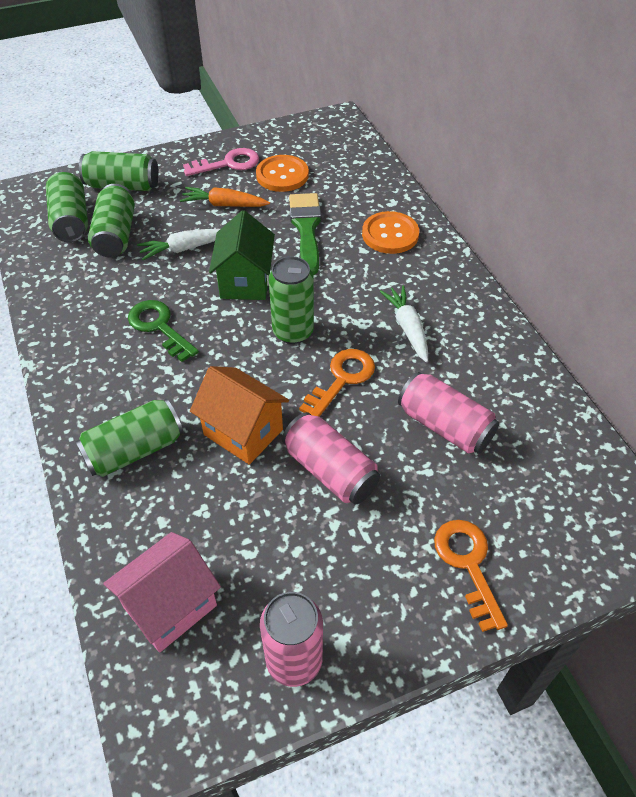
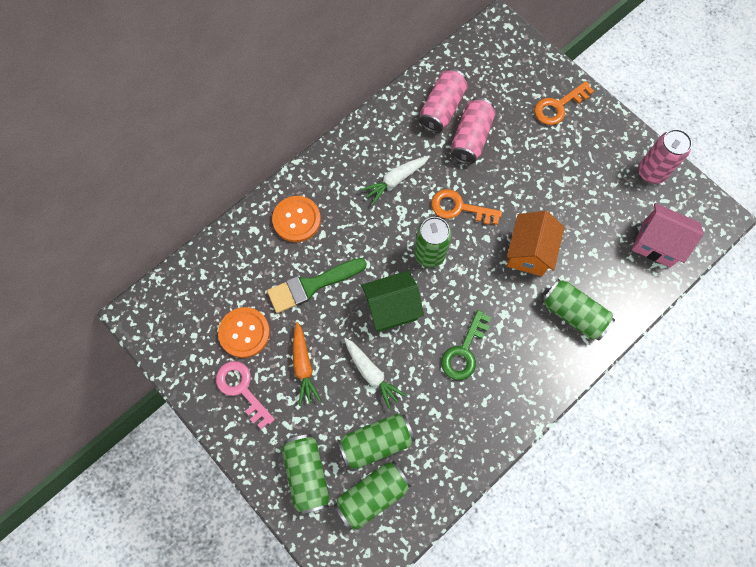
camera: 110 degrees left, 20 degrees up
pink can [282,412,380,504] -> pink can moved to [419,69,468,133]

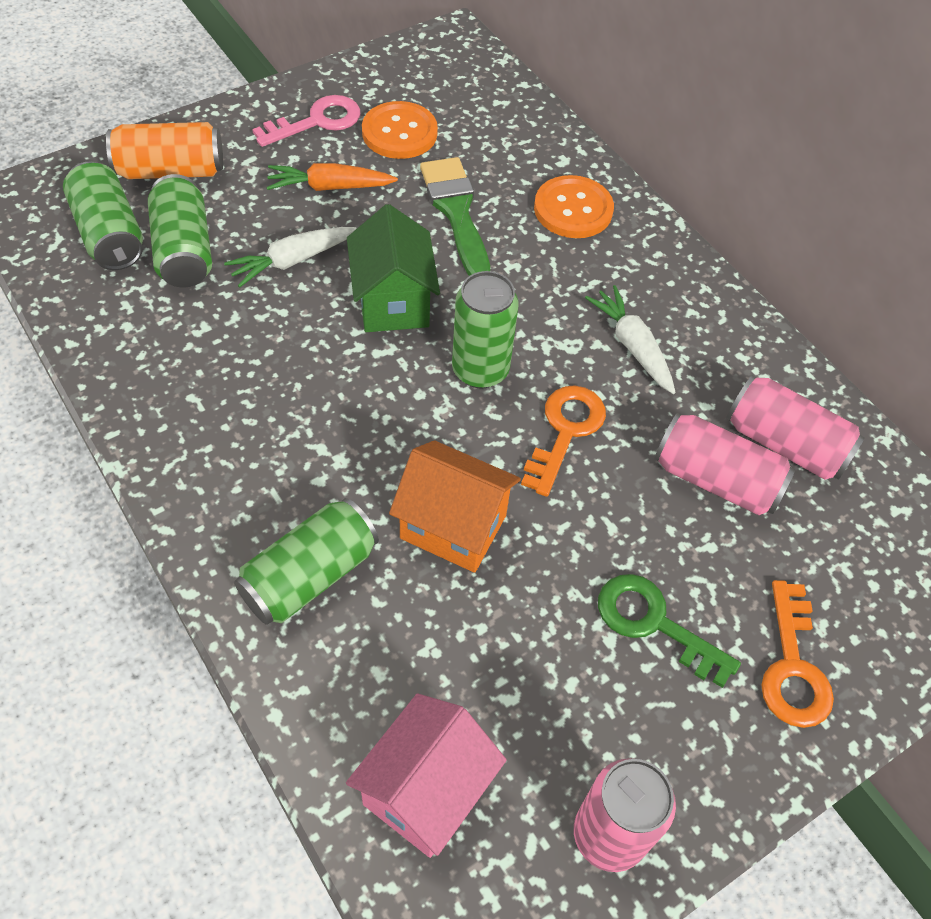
camera: 95 degrees right, 15 degrees down
green can [281,434,329,515] -> orange can [106,122,223,179]
green key [441,310,491,380] -> green key moved to [598,574,741,688]
orange key [534,81,594,125] -> orange key turned 150 degrees counterclockwise [761,580,834,728]

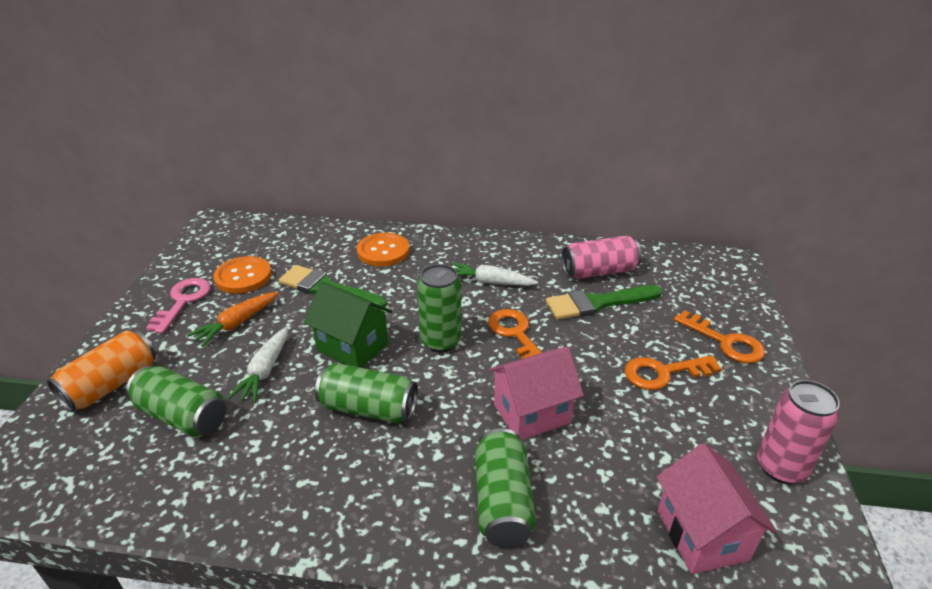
camera: 45 degrees left, 20 degrees down
green can [63,161,143,270] -> green can moved to [315,363,418,423]
orange house [389,440,521,573] -> pink house [488,346,584,440]
green key [598,574,741,688] -> orange key [625,355,721,390]
pink can [654,413,795,515] -> green brush [546,285,662,320]

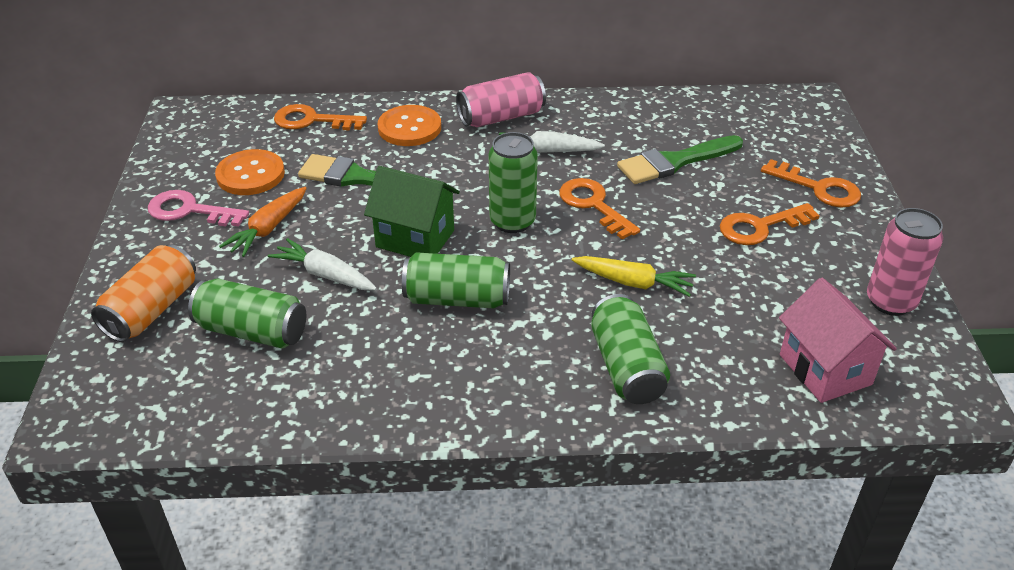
camera: 10 degrees left, 5 degrees up
pink key [146,278,211,334] -> pink key turned 75 degrees counterclockwise [148,190,249,227]
white carrot [228,327,288,403] -> white carrot turned 120 degrees clockwise [268,238,377,290]
pink house [488,346,584,440] -> yellow carrot [572,256,696,297]
pink can [562,235,642,279] -> pink can moved to [456,72,546,127]
none -> orange key [274,104,367,130]

